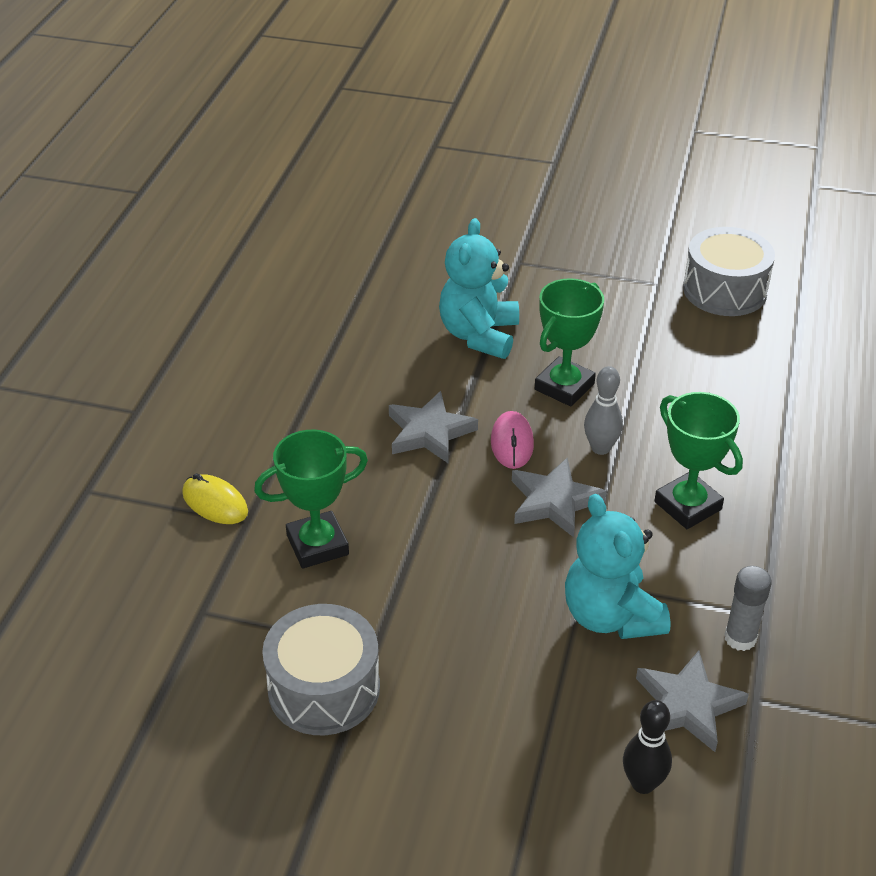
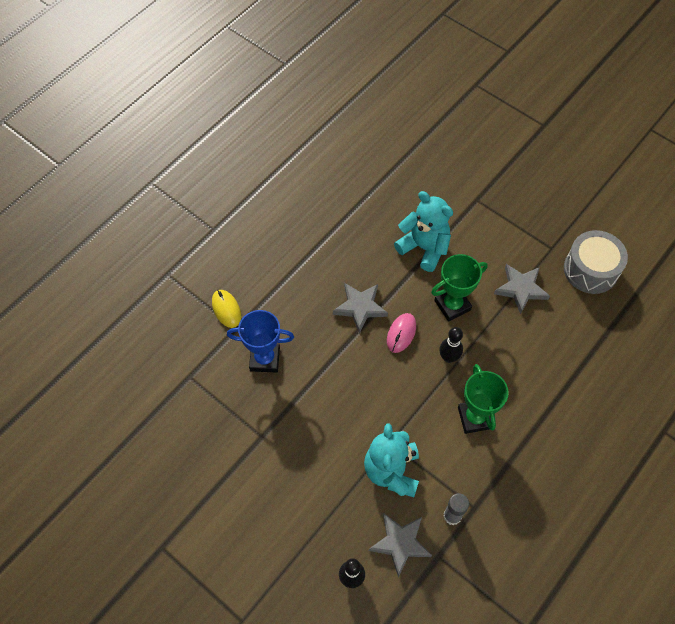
camera: 25 degrees right, 20 degrees up
green trophy [254,429,368,569] -> blue trophy [227,310,294,373]
grey drum [262,604,380,735] -> none
turquoise teddy bear [439,218,519,359] -> turquoise teddy bear turned 90 degrees clockwise [394,191,453,272]
grey star [512,458,607,537] -> grey star moved to [494,264,550,314]
grey bowling pin [584,366,623,455] -> black bowling pin [439,327,463,363]

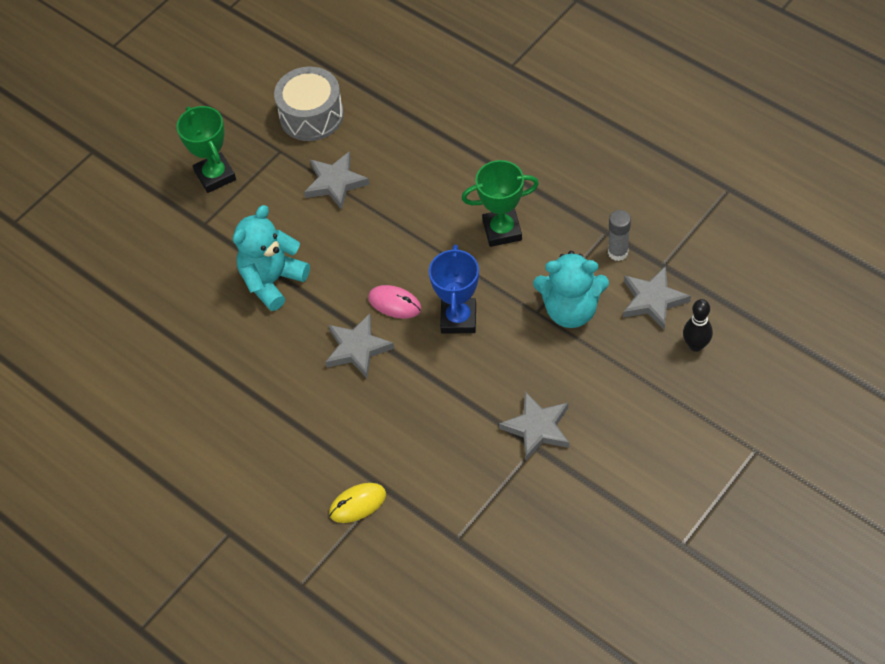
camera: 85 degrees left, 5 degrees down
blue trophy [227,310,294,373] -> blue trophy moved to [429,245,479,333]
green trophy [431,254,487,321] -> green trophy moved to [177,106,236,193]
black bowling pin [439,327,463,363] -> none
none -> grey star [499,392,569,461]

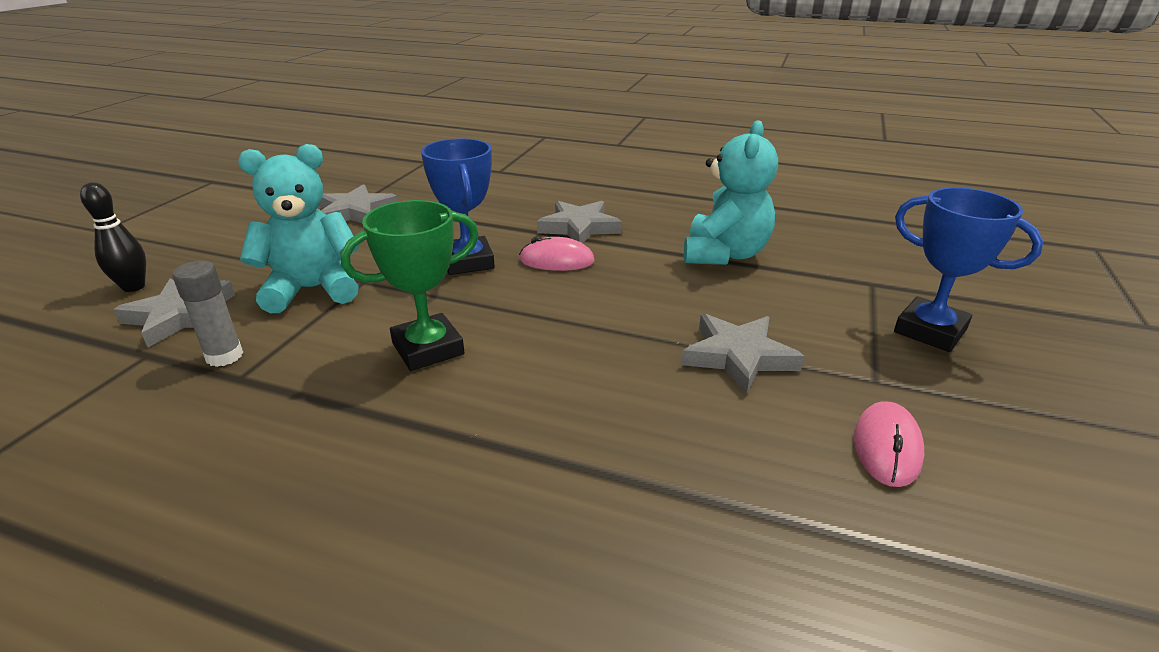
camera: 155 degrees right, 25 degrees down
green trophy [177,106,236,193] -> blue trophy [894,187,1043,352]
grey drum [274,66,344,141] -> pink mouse [854,401,924,487]
yellow mouse [329,483,386,523] -> none

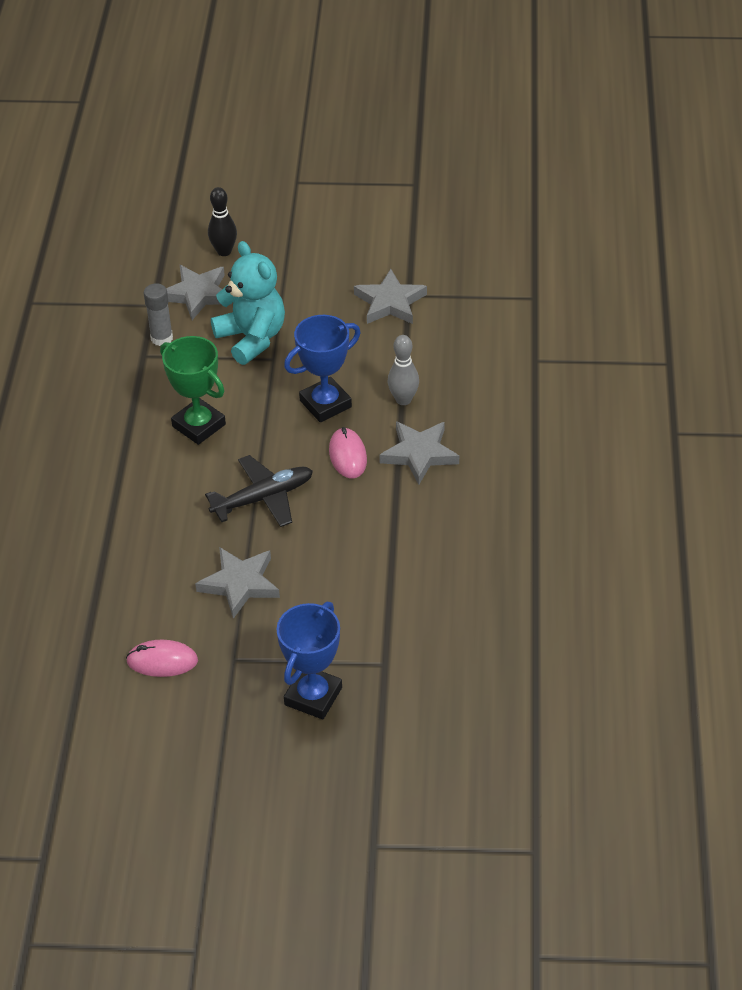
camera: 75 degrees right, 15 degrees up
turquoise teddy bear [684,120,778,265] -> none
none -> black plane [205,455,313,527]
none -> grey bowling pin [388,335,419,405]

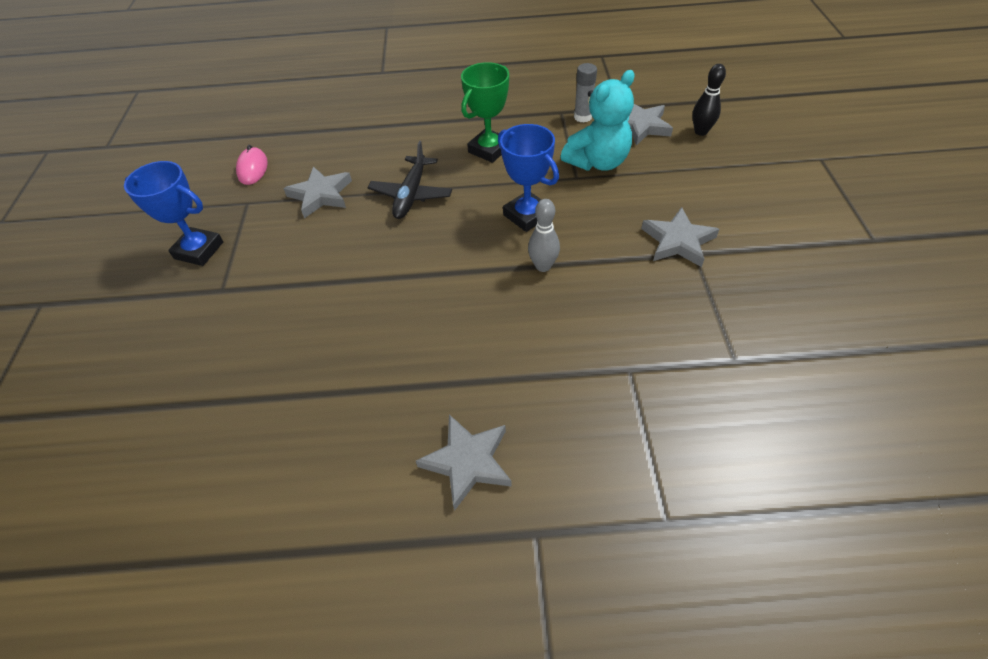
camera: 85 degrees right, 5 degrees up
black plane [205,455,313,527] -> black plane turned 45 degrees clockwise [368,141,452,219]
pink mouse [329,427,367,478] -> none
grey star [379,421,459,485] -> grey star moved to [416,415,512,511]

